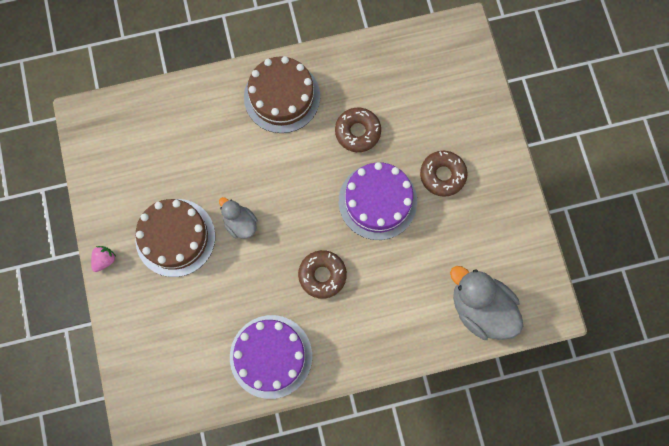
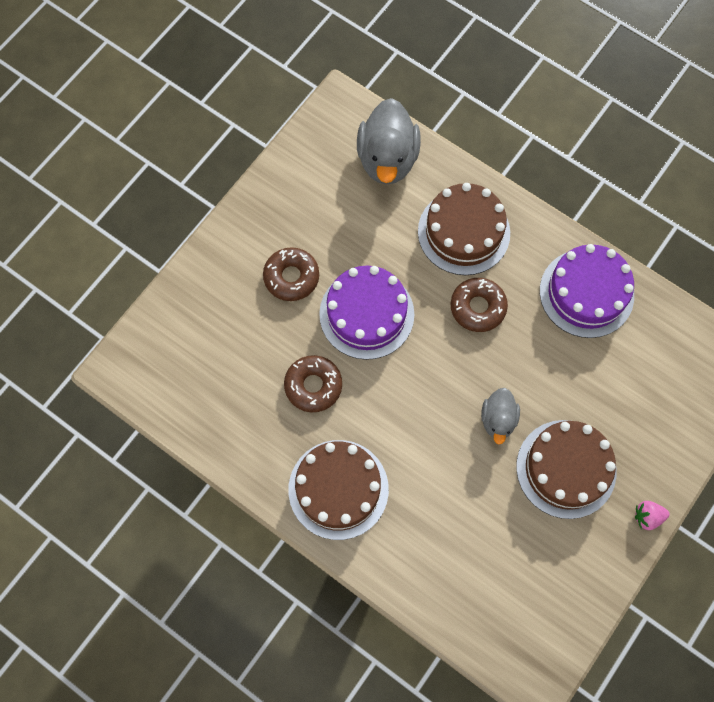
camera: 130 degrees left, 5 degrees down
none -> brown cake [418,183,510,275]

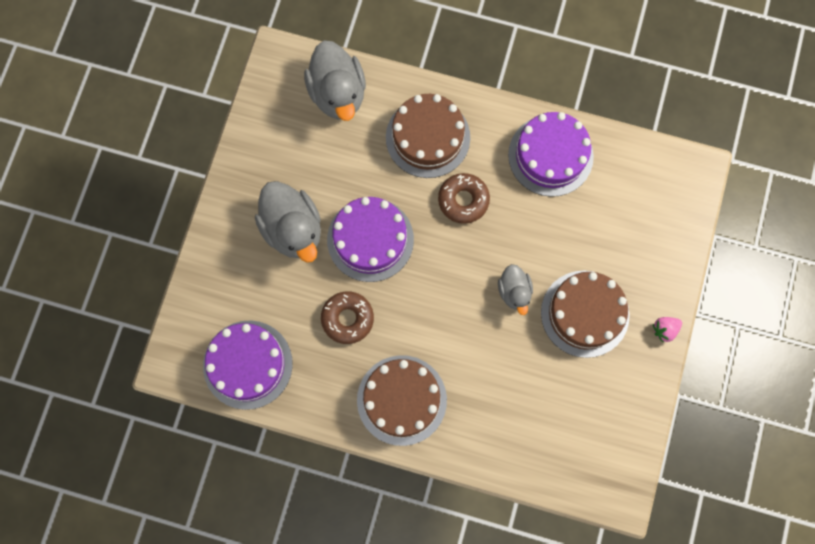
camera: 20 degrees left, 5 degrees up
brown donut [263,247,319,301] -> grey duck [255,181,321,263]
none -> purple cake [203,320,293,410]

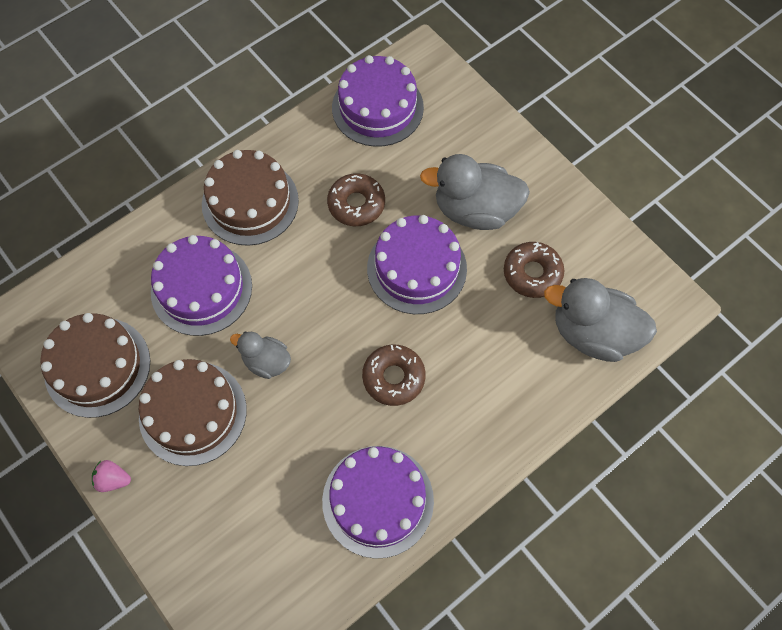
camera: 125 degrees right, 10 degrees down
brown cake [386,94,470,178] -> brown cake moved to [40,313,150,418]
pink strawberry [653,317,682,342] -> pink strawberry turned 90 degrees counterclockwise [92,460,131,492]
none -> purple cake [151,235,252,336]
none -> brown donut [504,242,564,298]

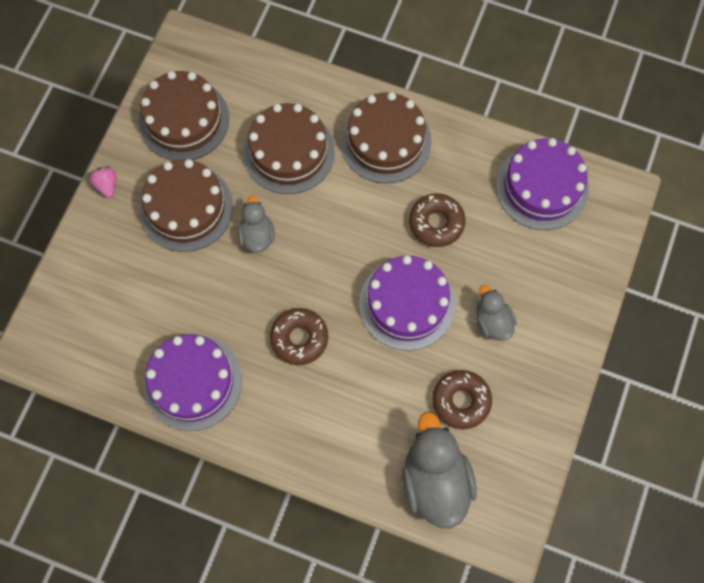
camera: 60 degrees right, 5 degrees up
purple cake [151,235,252,336] -> brown cake [243,103,335,194]
grey duck [420,154,530,230] -> grey duck [476,285,517,341], size x0.56

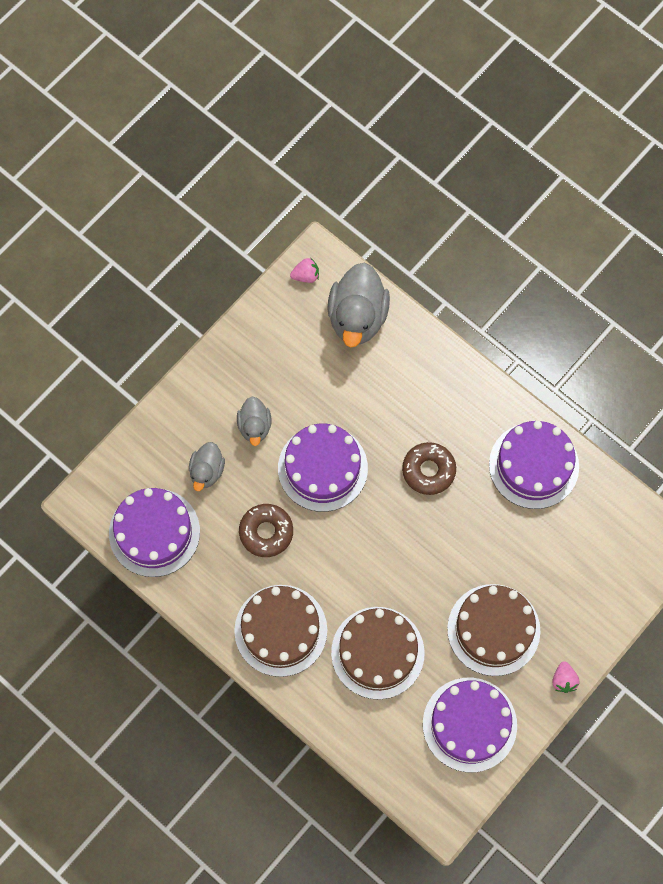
camera: 160 degrees left, 0 degrees up
brown cake [138,71,229,161] -> purple cake [423,678,517,773]
grey duck [238,196,275,253] -> grey duck moved to [189,442,225,491]
brown donut [432,370,492,429] -> none
none -> pink strawberry [290,258,319,283]

